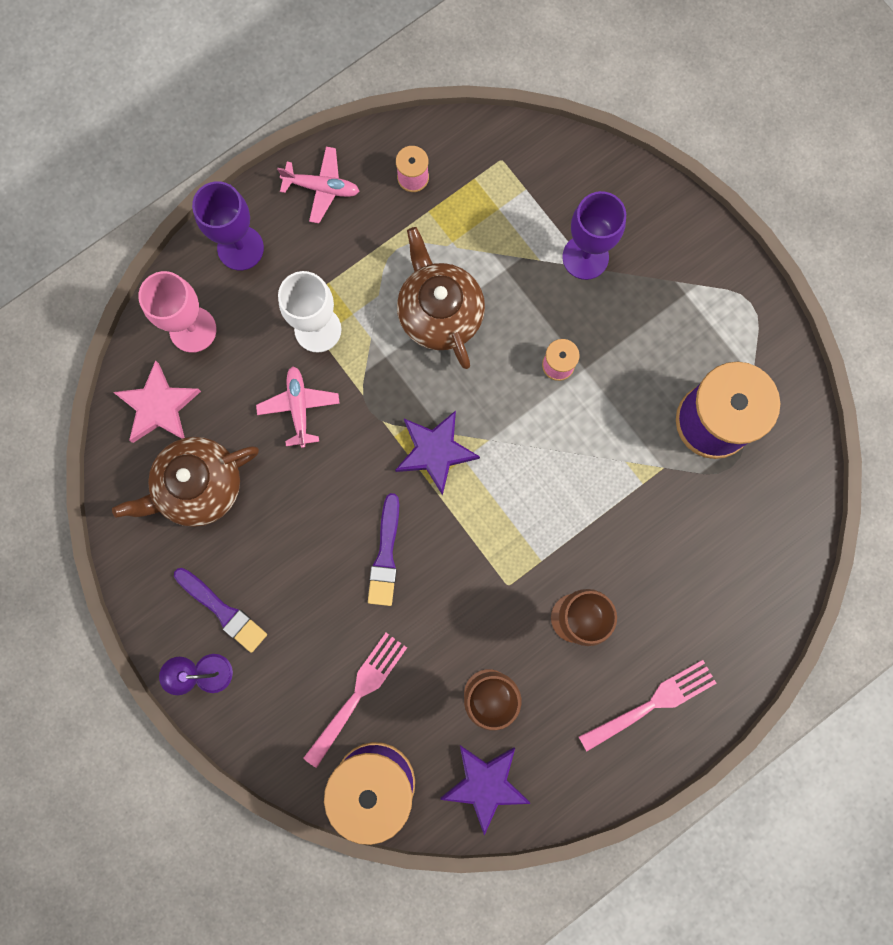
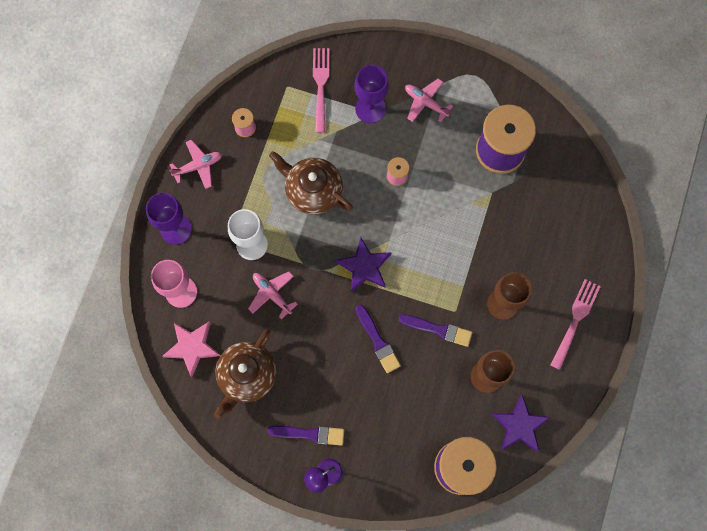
camera: 35 degrees left, 5 degrees down
pink fork [304,633,407,768] -> pink fork moved to [313,48,329,133]
none -> purple brush [399,314,472,347]
none -> pink plane [405,79,453,122]

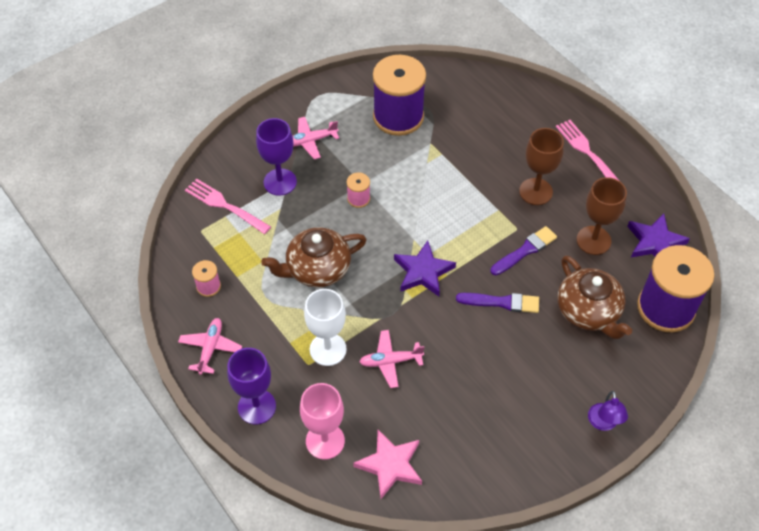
camera: 55 degrees left, 20 degrees down
brown teapot [214,329,276,419] -> brown teapot moved to [558,255,632,339]
purple brush [268,426,344,446] -> none

